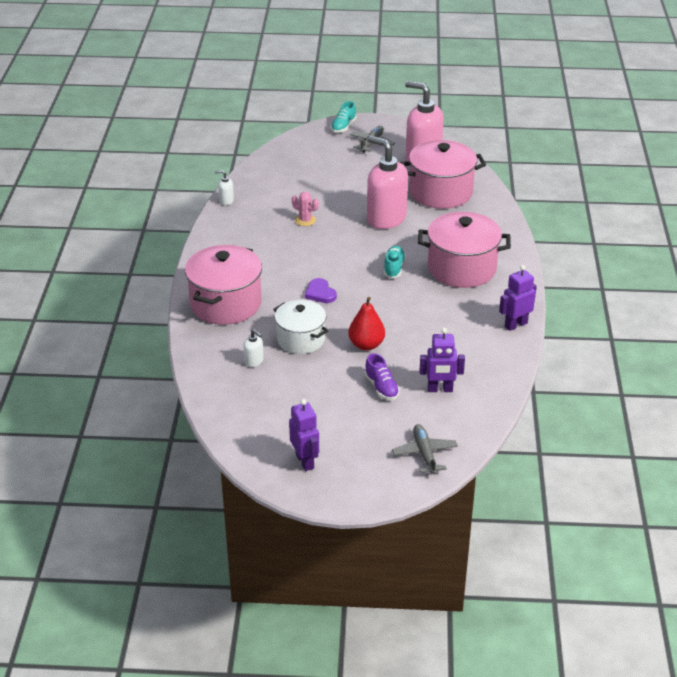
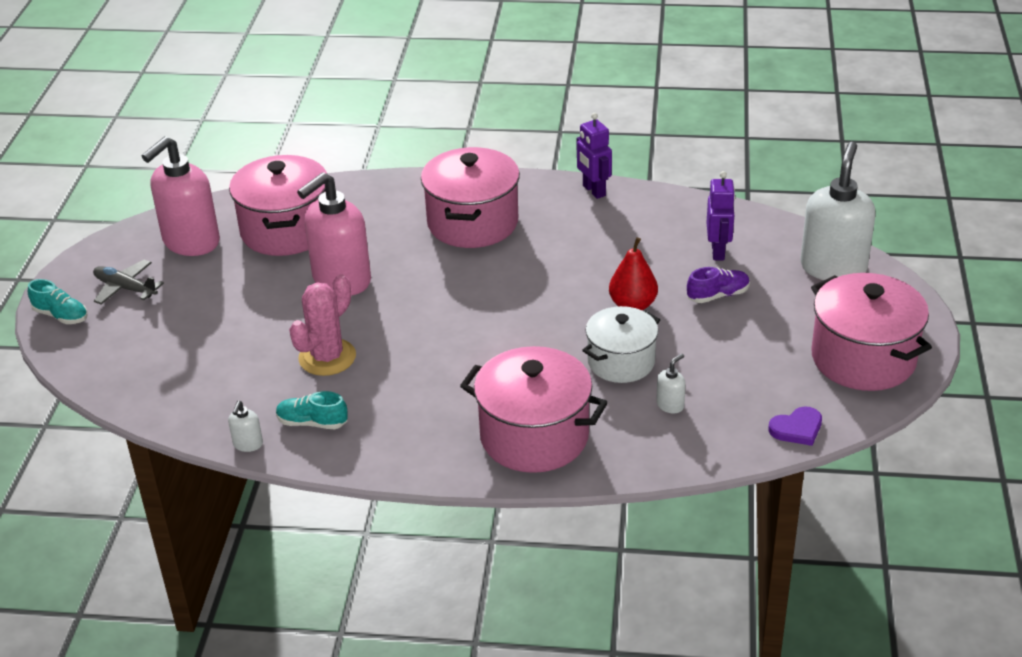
camera: 85 degrees left, 0 degrees up
purple robot [289,399,319,471] -> pink pot [811,273,932,391]
pink cactus [292,192,319,226] -> pink cactus [289,274,356,376], size x1.75
purple heart [305,278,337,303] -> purple heart moved to [768,406,822,446]
turquoise shoe [384,246,406,278] -> turquoise shoe moved to [276,391,348,429]
grey plane [392,424,458,474] -> white soap dispenser [800,142,875,280]

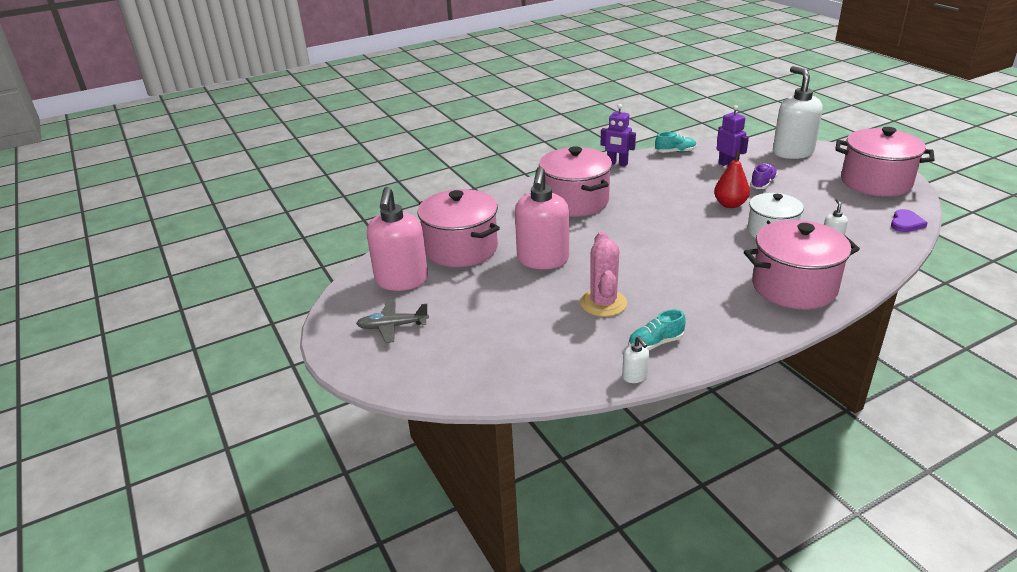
camera: 35 degrees left, 5 degrees down
turquoise shoe [28,279,88,324] -> turquoise shoe moved to [655,132,697,153]

